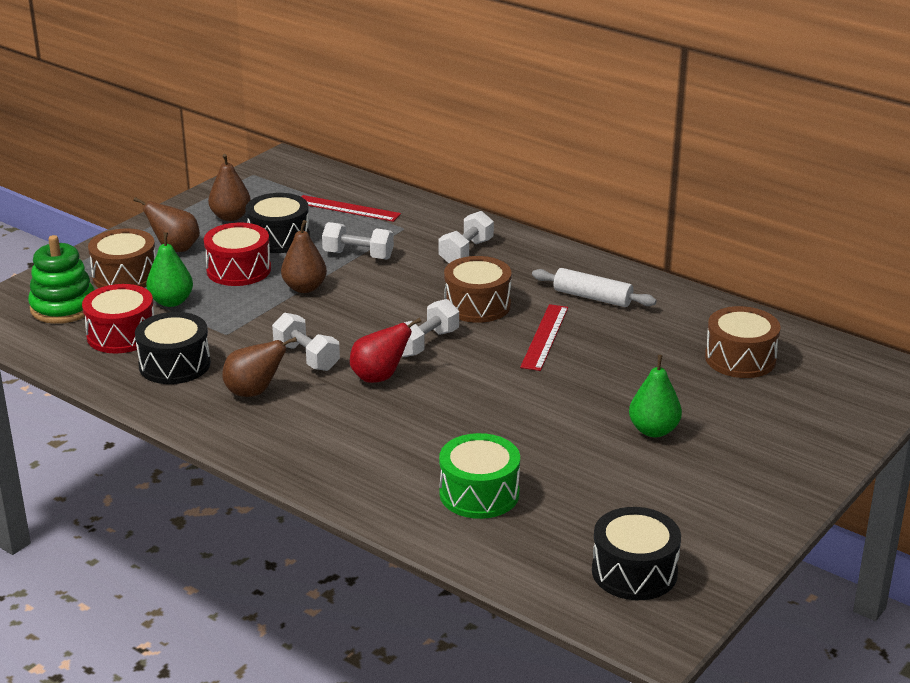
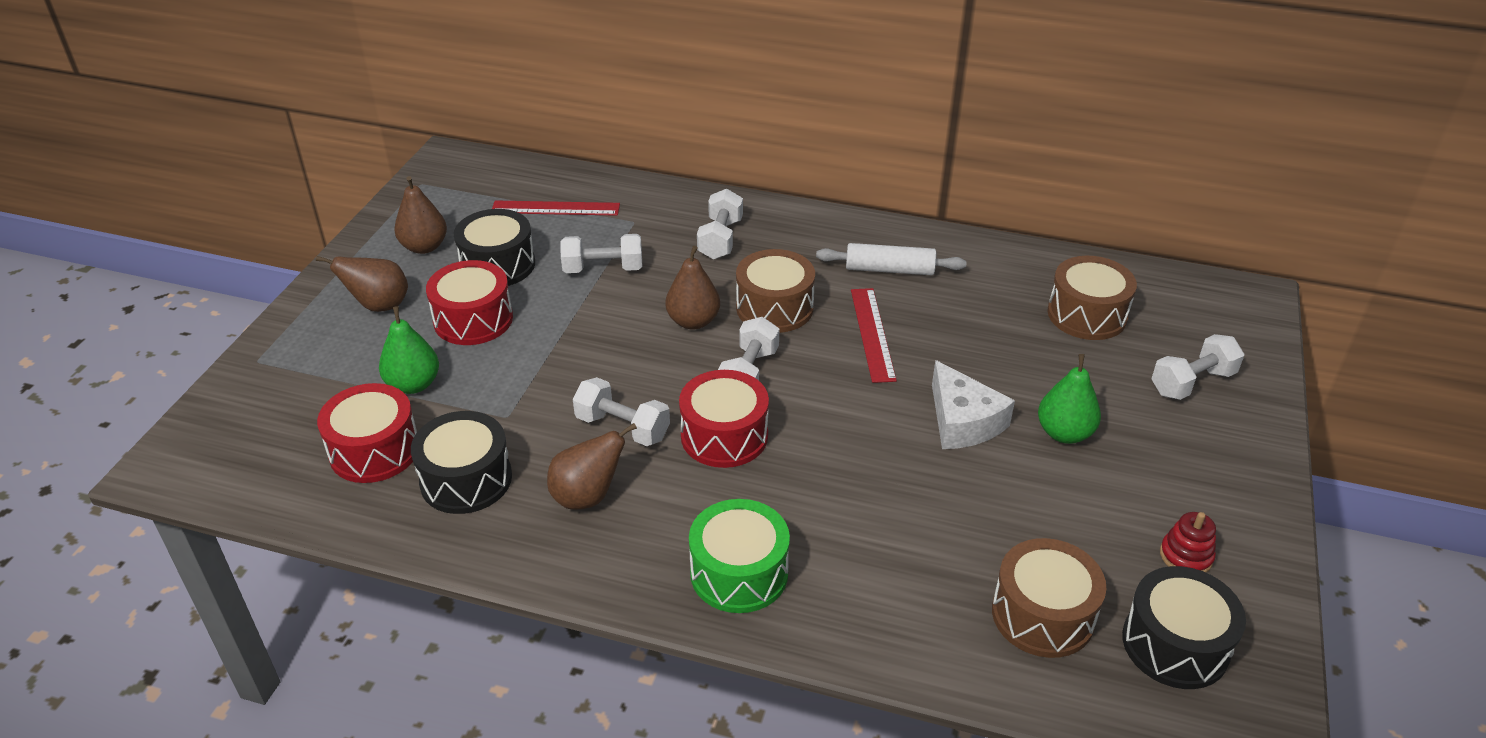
camera: 20 degrees left, 10 degrees up
green stacking toy [28,235,95,324] -> none
brown drum [88,228,156,288] -> brown drum moved to [992,538,1106,658]
brown pear [281,220,327,293] -> brown pear moved to [665,246,720,330]
red pear [350,318,421,383] -> red drum [679,370,769,468]
green drum [439,433,520,519] -> green drum moved to [689,499,790,613]
none -> white cheese [932,360,1015,449]
none -> white dumbbell [1151,334,1244,400]
none -> red stacking toy [1160,512,1216,572]

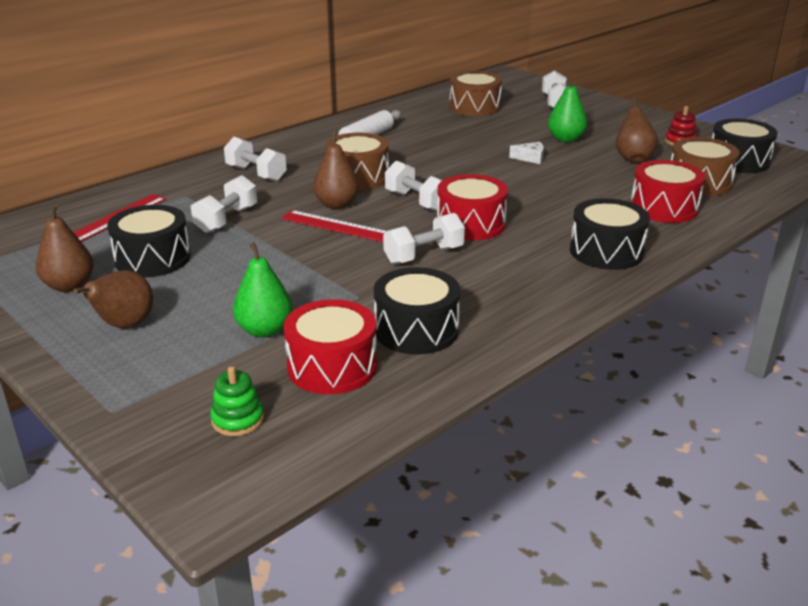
camera: 60 degrees left, 10 degrees down
red drum [426,260,513,345] -> red drum moved to [631,160,705,223]
brown pear [547,423,637,510] -> brown pear moved to [616,99,658,163]
green drum [689,499,790,613] -> black drum [570,198,650,270]
red ruler [851,288,897,383] -> red ruler moved to [281,210,385,242]
white cheese [932,360,1015,449] -> white cheese [509,142,544,164], size x0.53
none -> green stacking toy [210,366,264,436]

